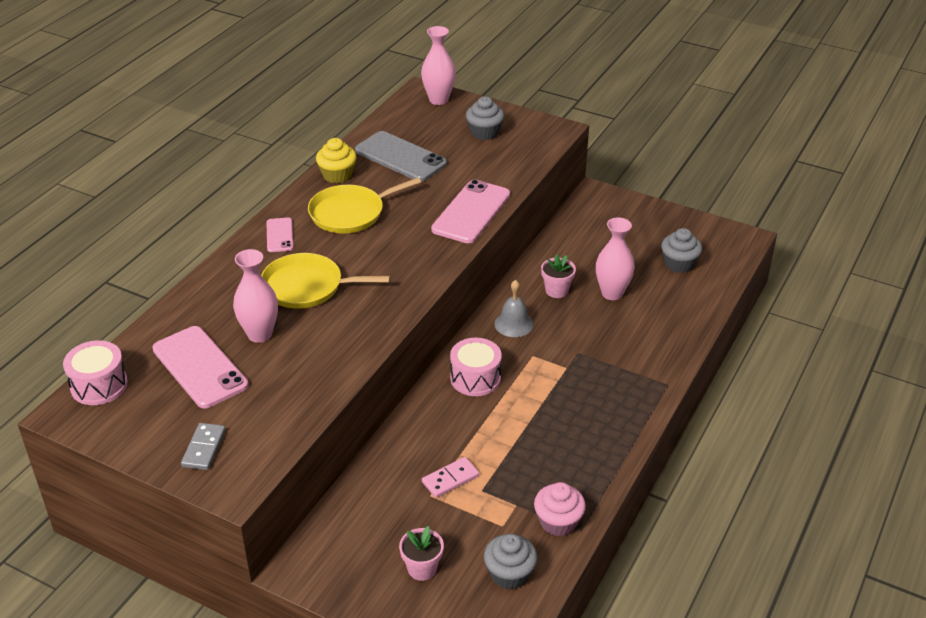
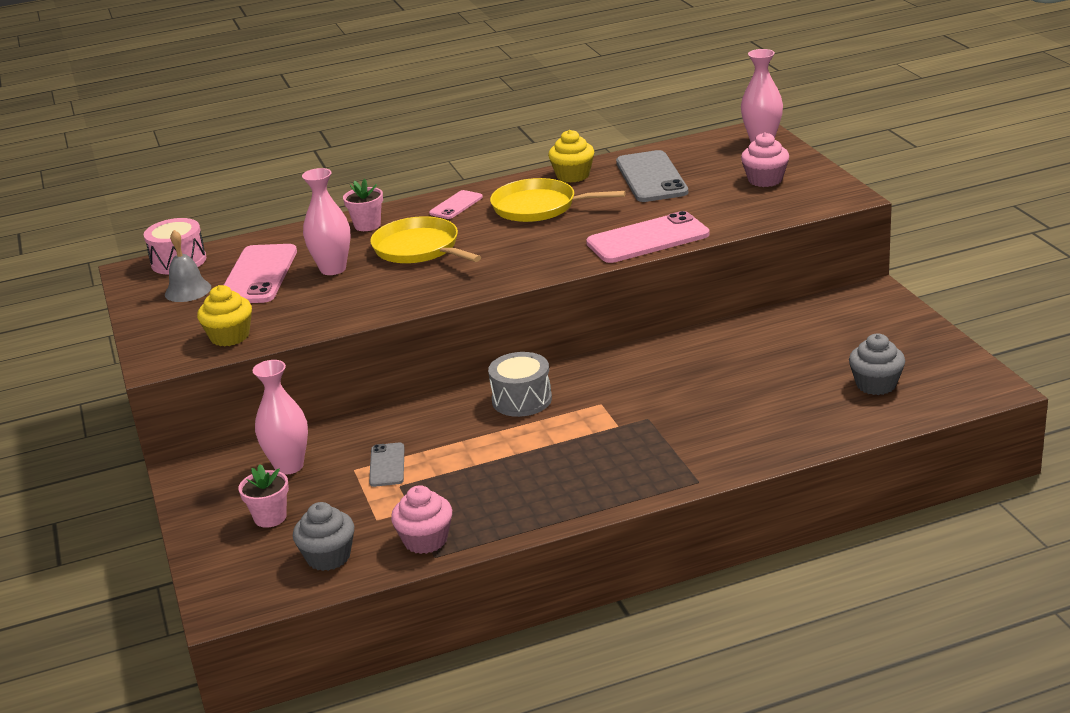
camera: 45 degrees right, 10 degrees down
grey domino [181,423,226,470] -> none
pink domino [422,457,479,498] -> grey phone [369,442,404,487]
pink drum [450,338,502,396] -> grey drum [488,352,552,417]
grey cupcake [466,97,504,140] -> pink cupcake [741,132,789,187]
grey bell [494,280,534,337] -> grey bell moved to [165,230,211,302]
pink flower pot [541,254,576,298] -> pink flower pot moved to [343,179,383,231]
pink vase [596,217,635,300] -> pink vase moved to [253,360,308,475]
none -> yellow cupcake [197,285,252,347]

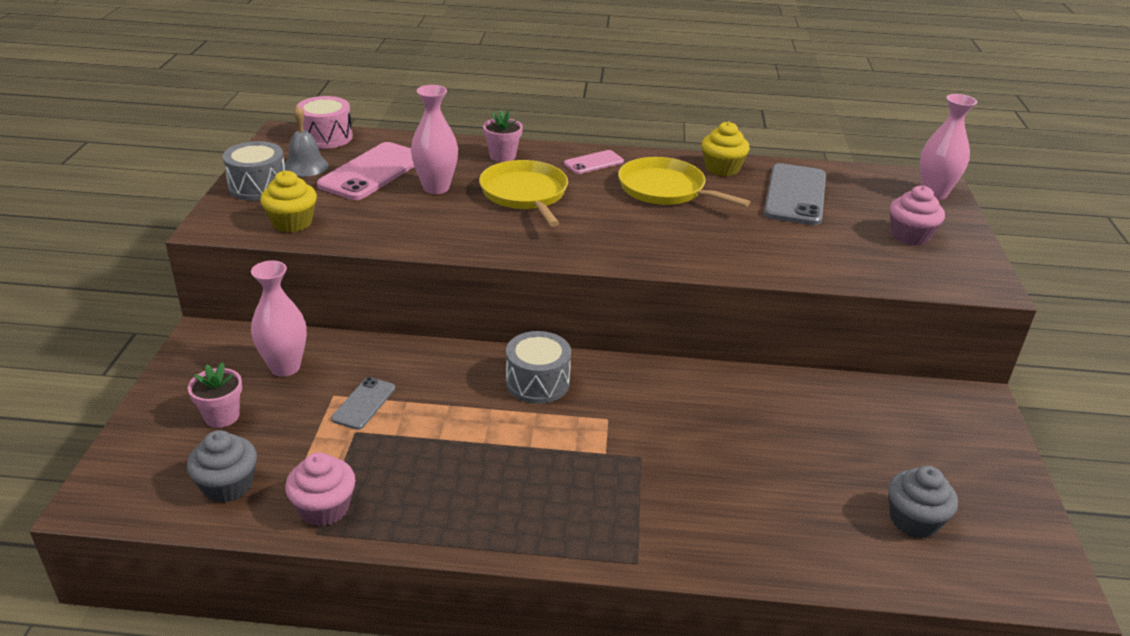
camera: 20 degrees right, 5 degrees up
pink phone [586,211,710,263] -> none
none -> grey drum [222,141,285,201]

